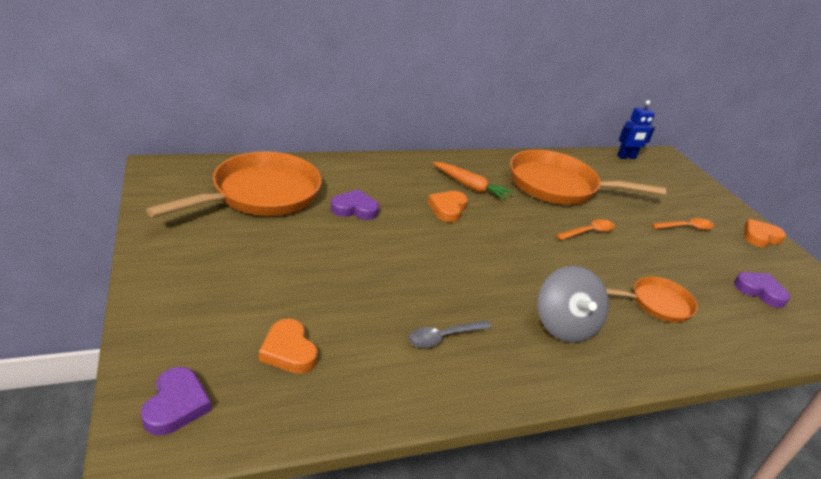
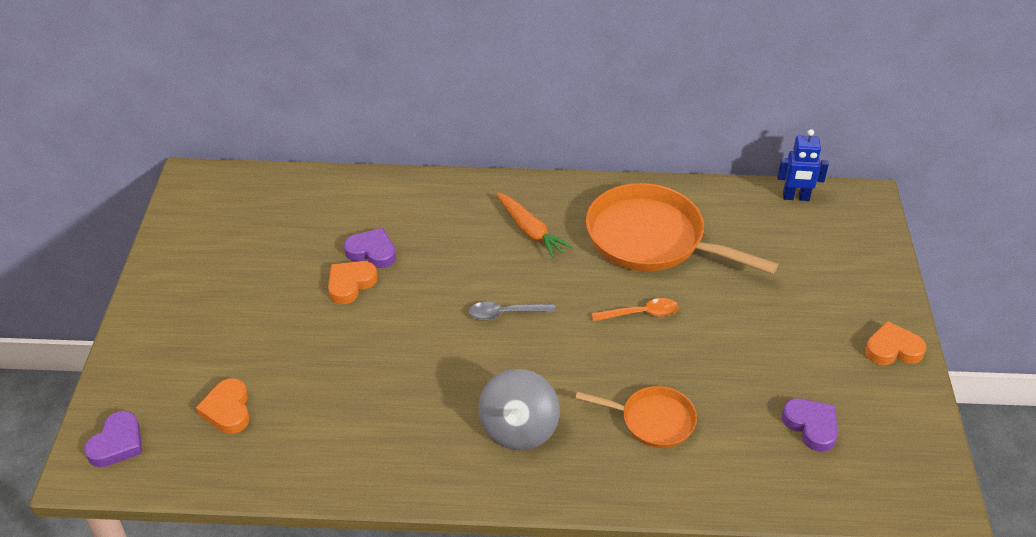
camera: 25 degrees right, 10 degrees up
orange pan [146,152,322,218] -> none
grey spoon [408,320,492,348] -> grey spoon moved to [468,302,556,320]
orange heart [428,191,468,222] -> orange heart moved to [328,261,378,304]
orange spoon [651,218,714,230] -> none

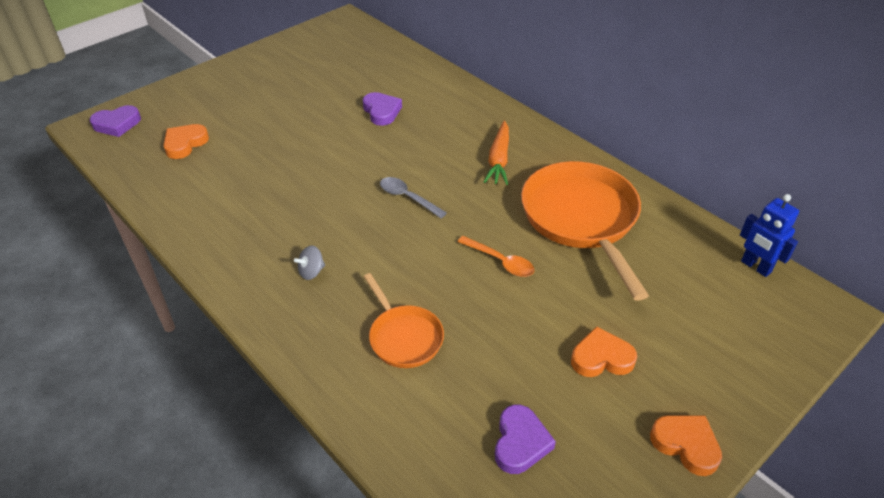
camera: 45 degrees right, 0 degrees up
orange heart [328,261,378,304] -> orange heart moved to [571,326,637,377]
grey spinning top [478,369,560,450] -> grey spinning top [294,245,325,280], size x0.46

